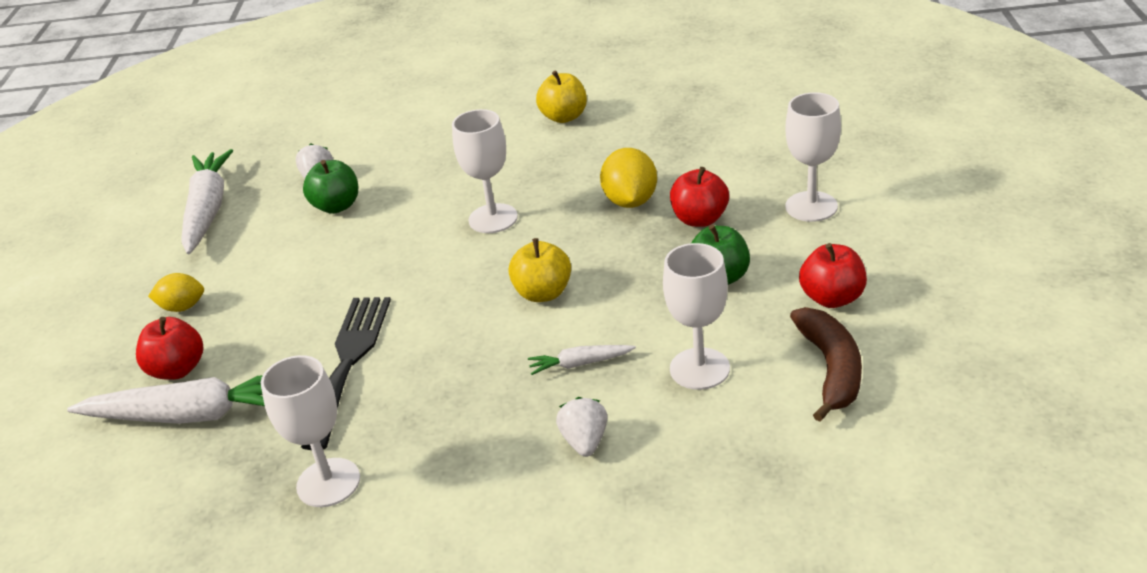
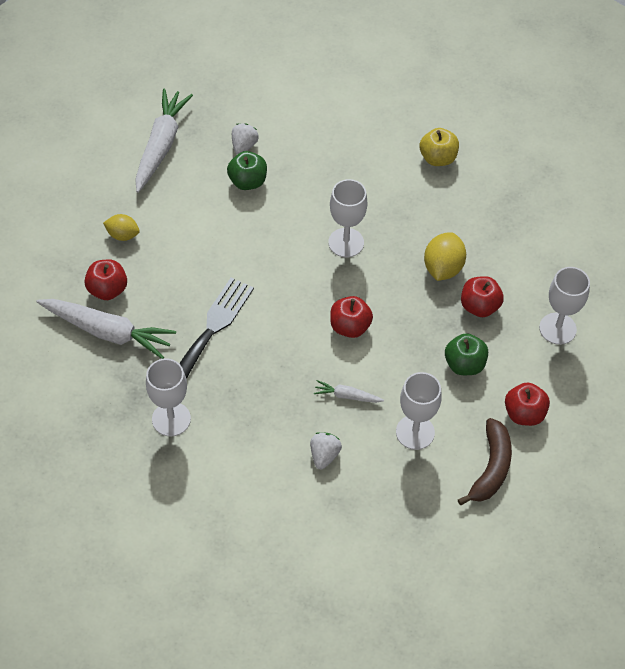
camera: 15 degrees right, 20 degrees up
yellow apple [508,238,571,302] -> red apple [330,296,373,338]

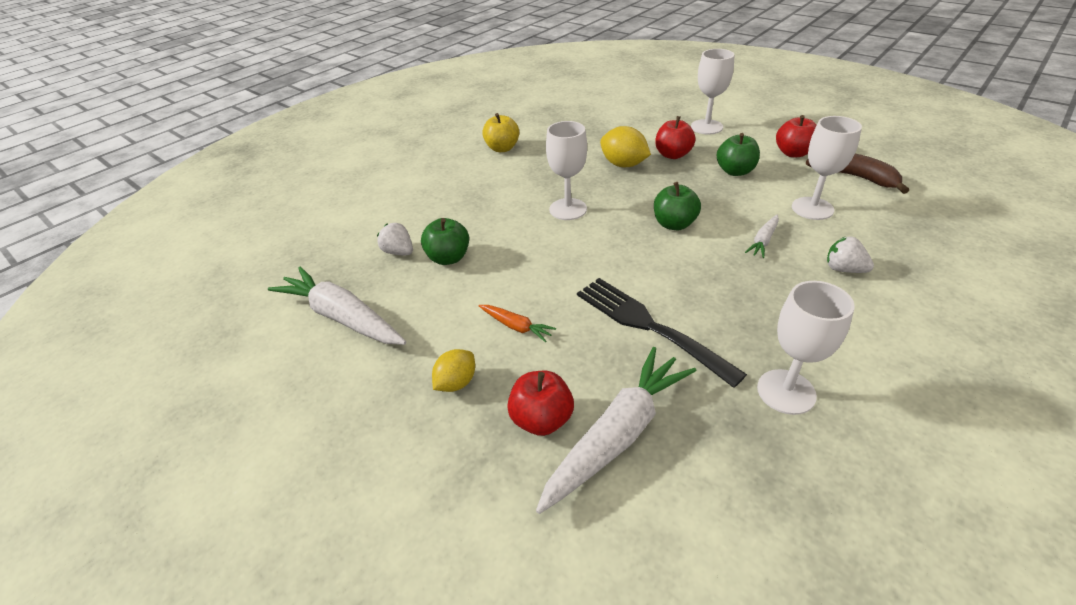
camera: 65 degrees left, 15 degrees down
red apple [330,296,373,338] -> green apple [654,182,701,231]
none -> orange carrot [479,305,556,342]

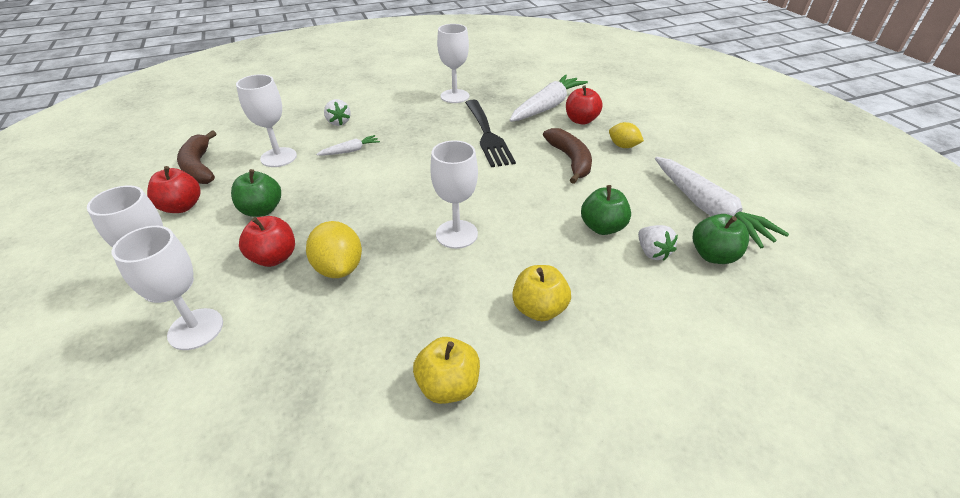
camera: 155 degrees left, 0 degrees up
yellow lemon [432,349,475,392] -> yellow lemon turned 60 degrees clockwise [609,122,644,148]
orange carrot [479,305,556,342] -> brown banana [543,128,592,184]
white carrot [536,347,697,514] -> white carrot turned 150 degrees clockwise [510,75,588,122]
green apple [654,182,701,231] -> green apple moved to [693,214,749,264]
none -> white goblet [112,226,223,350]
none -> yellow apple [512,265,571,321]

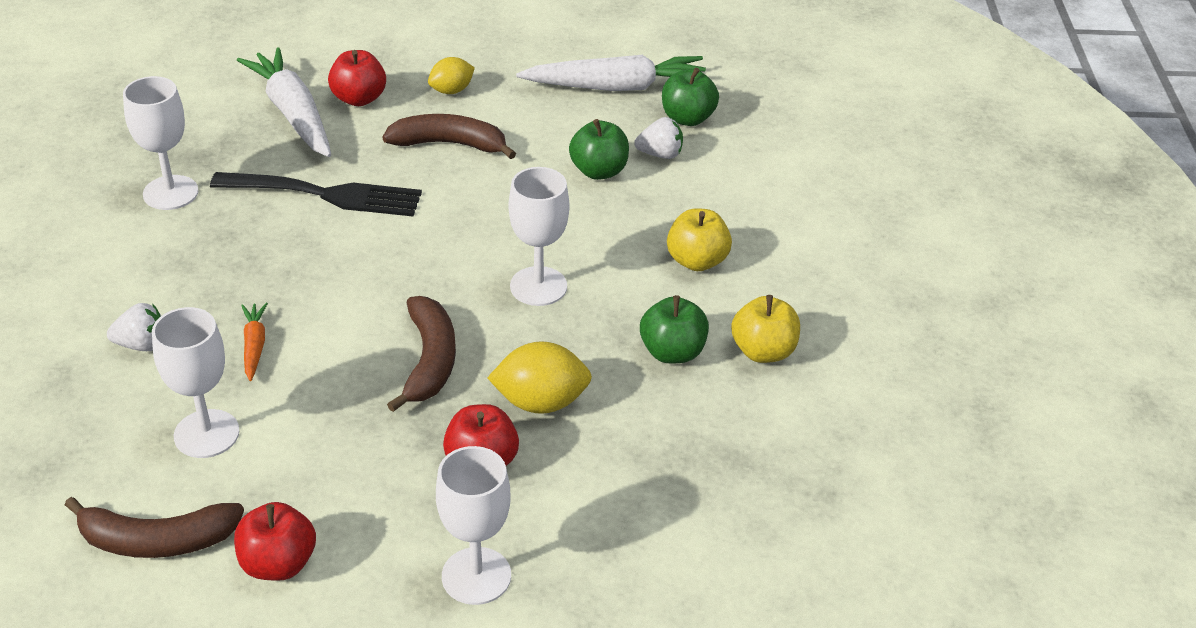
camera: 70 degrees left, 0 degrees up
white goblet [112,226,223,350] -> none
green apple [231,169,281,217] -> green apple moved to [640,295,709,363]
white carrot [316,135,380,155] -> orange carrot [241,303,268,381]
none -> brown banana [387,296,456,412]

